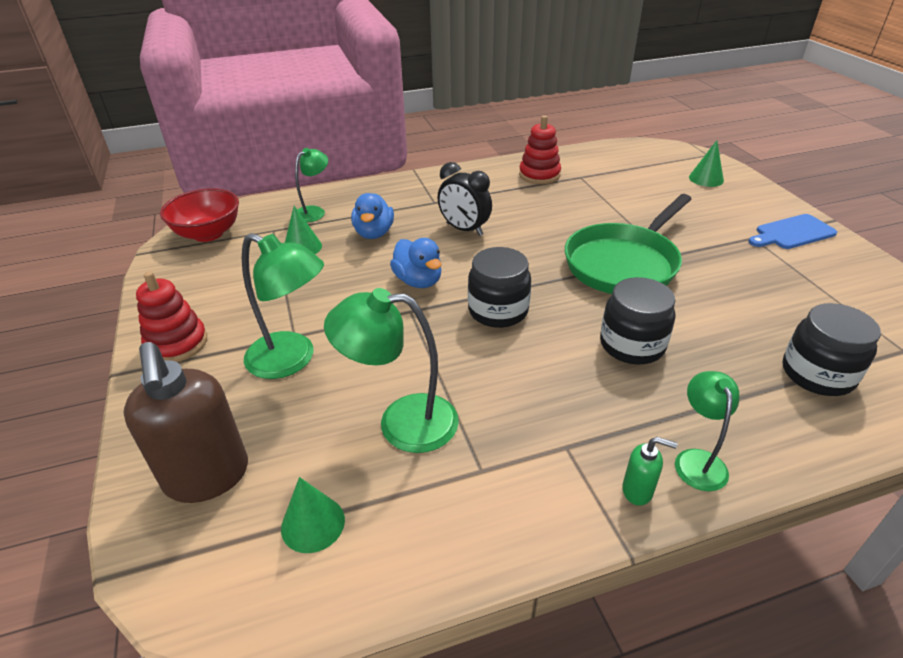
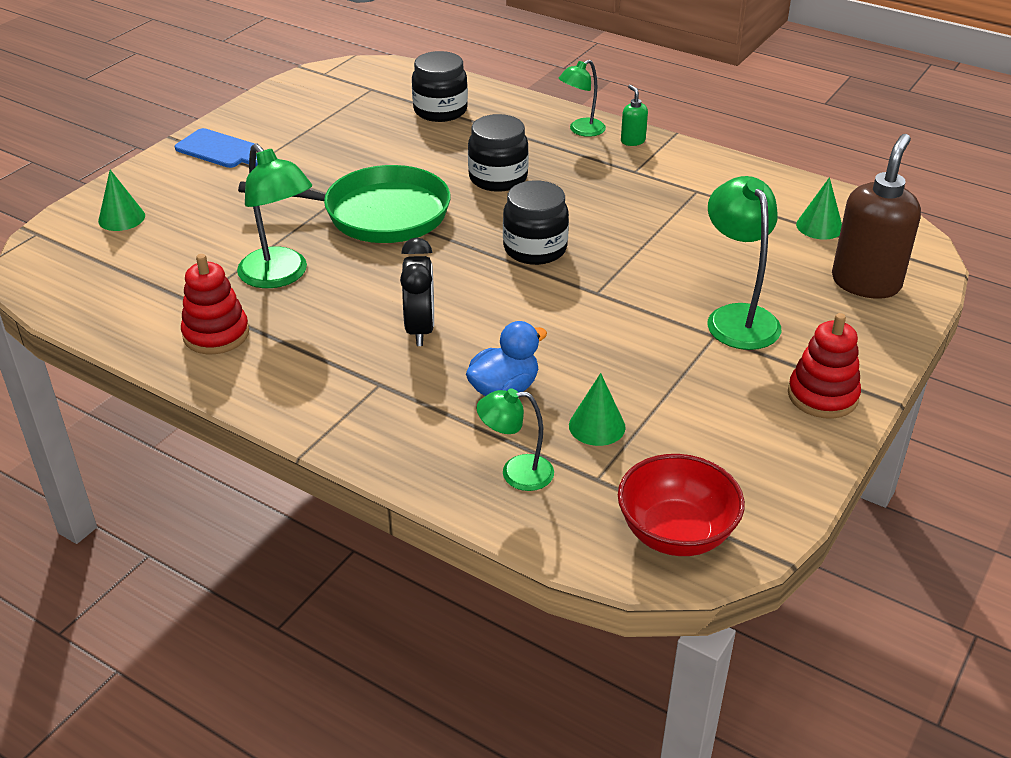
camera: 130 degrees left, 0 degrees up
green lamp [324,288,459,453] -> green lamp moved to [237,143,312,288]
blue duck [390,238,442,288] -> none

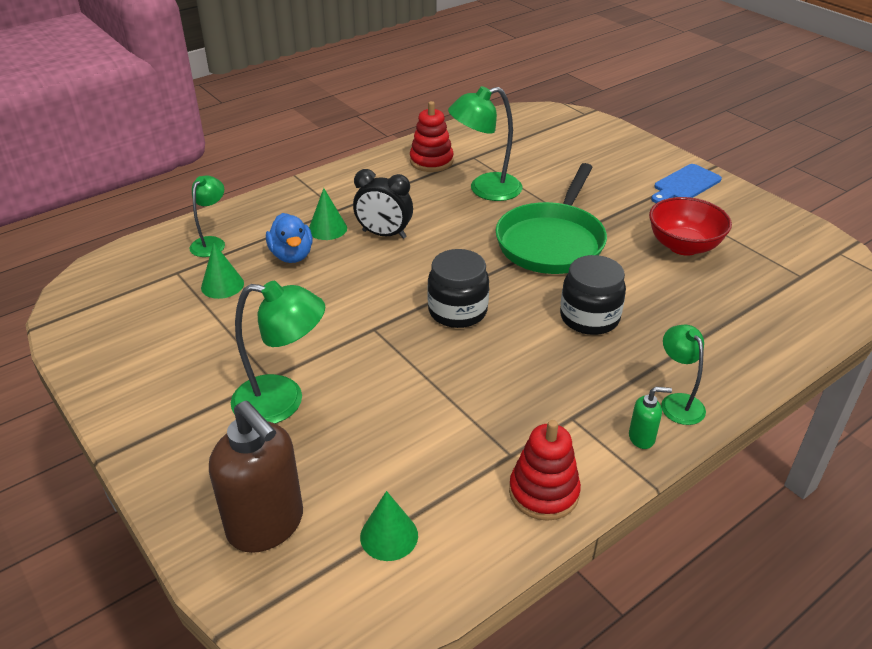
camera: 110 degrees right, 0 degrees up
green cone [98,170,145,231] -> green cone moved to [309,188,347,240]
black jar [412,51,468,122] -> none
red bowl [618,454,745,556] -> red bowl moved to [649,197,732,256]
red stacking toy [788,313,861,419] -> red stacking toy moved to [509,420,581,521]

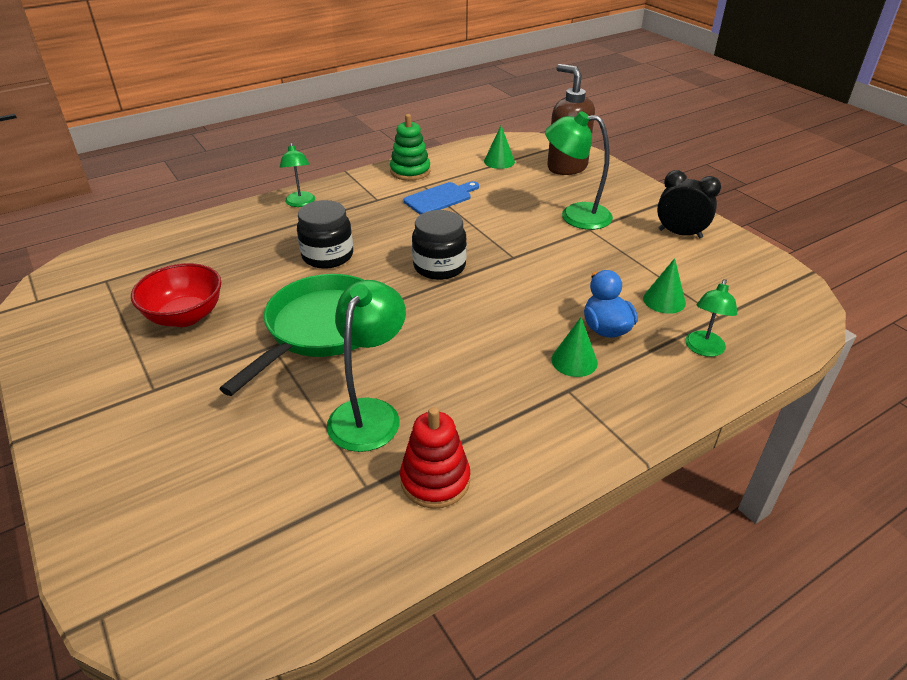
camera: 175 degrees left, 0 degrees up
black clock [353,169,413,239] -> black clock moved to [657,170,721,238]
green lamp [448,86,522,201] -> green lamp turned 60 degrees counterclockwise [327,280,406,452]
red stacking toy [509,420,581,521] -> green stacking toy [390,114,430,181]
green soap dispenser [629,387,672,449] -> none
blue cutting board [651,164,722,203] -> blue cutting board moved to [404,181,479,215]

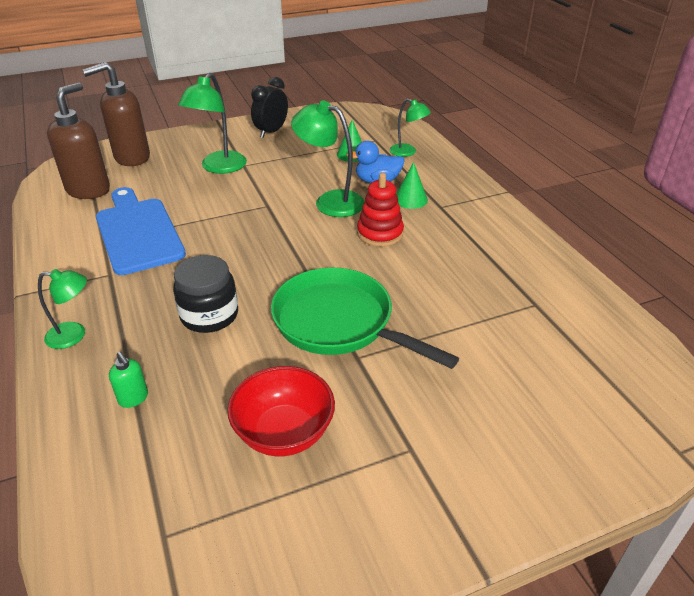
camera: 80 degrees left, 0 degrees up
green lamp [327,280,406,452] -> green lamp moved to [291,101,365,217]
green stacking toy [390,114,430,181] -> none
red stacking toy [400,407,470,509] -> red stacking toy moved to [357,173,404,247]
blue cutting board [404,181,479,215] -> blue cutting board [96,187,186,275], size x1.71
black jar [412,210,467,280] -> none
green cone [484,126,515,169] -> brown soap dispenser [47,82,110,199]
none -> green soap dispenser [109,351,148,408]

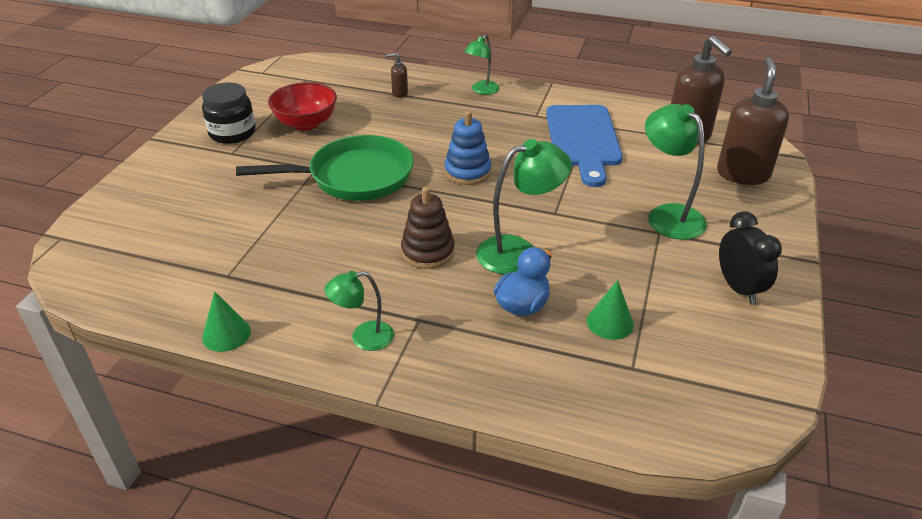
camera: 130 degrees right, 0 degrees up
blue cutting board [96,187,186,275] -> blue cutting board turned 75 degrees clockwise [546,105,623,187]
green soap dispenser [109,351,148,408] -> brown soap dispenser [386,53,408,98]
black jar [173,255,238,333] -> black jar moved to [202,82,256,144]
red stacking toy [357,173,404,247] -> brown stacking toy [401,187,455,269]
green lamp [390,98,431,157] -> green lamp moved to [324,271,394,351]
green cone [396,162,428,209] -> green cone moved to [202,291,251,352]
none -> blue stacking toy [444,111,491,185]

